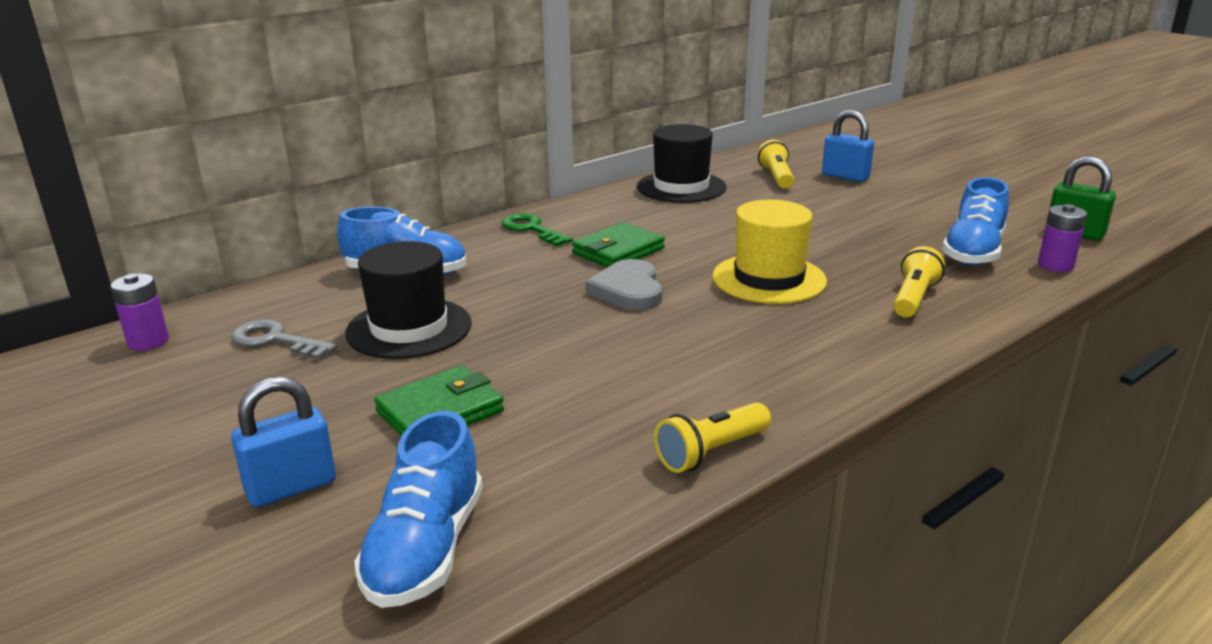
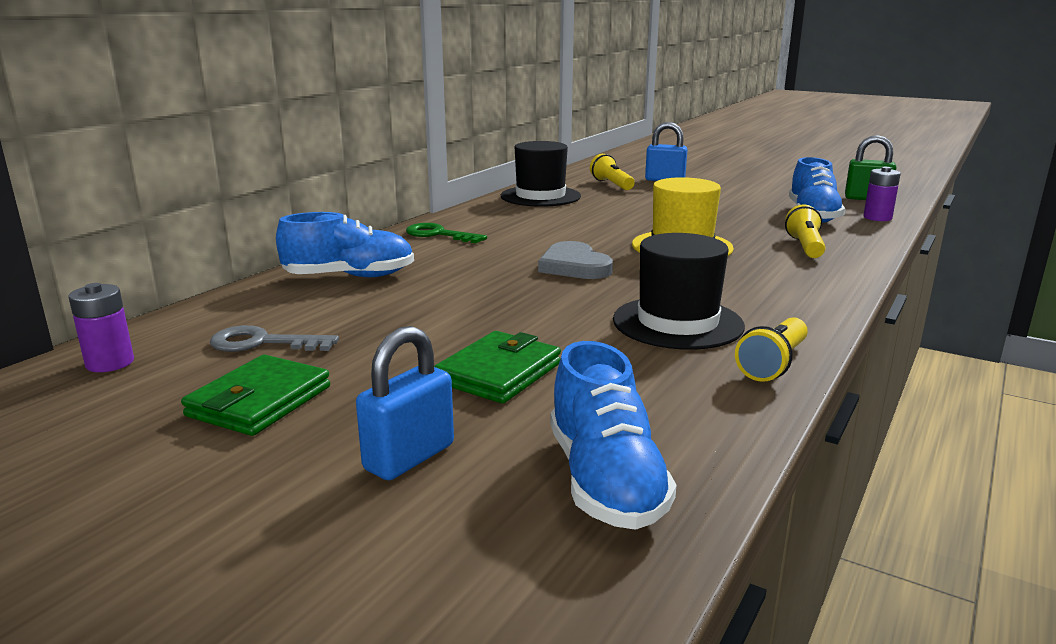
camera: 20 degrees left, 5 degrees down
black hat [345,241,472,359] -> black hat moved to [613,233,745,350]
green wallet [572,222,665,267] -> green wallet moved to [181,355,330,436]

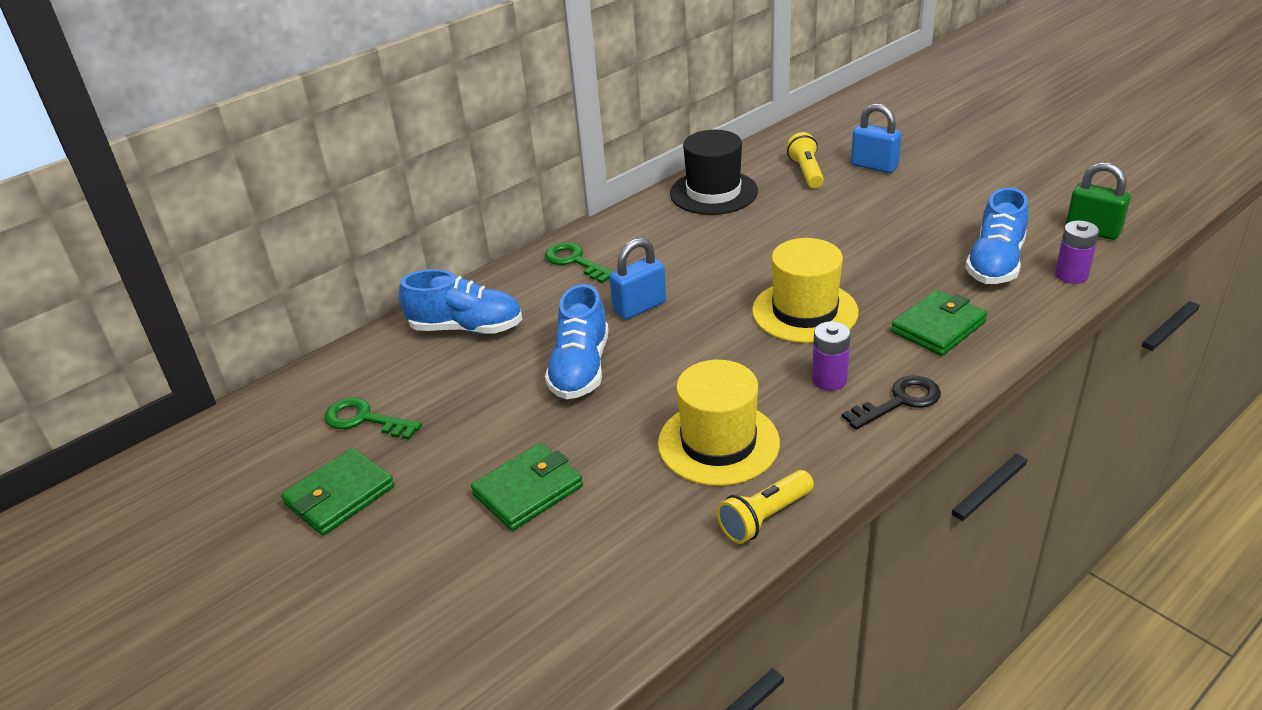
camera: 20 degrees right, 15 degrees up
purple battery [69,283,134,372] -> purple battery moved to [812,321,851,390]
grey key [210,325,339,352] -> green key [324,397,422,440]
blue padlock [356,326,454,480] -> blue padlock moved to [609,238,666,320]
grey heart [538,241,613,279] -> none
blue shoe [550,341,676,530] -> blue shoe moved to [545,284,609,399]
black hat [613,233,745,350] -> yellow hat [658,360,780,486]
yellow flashlight [785,204,826,258] -> green wallet [891,290,987,356]
none -> black key [842,376,941,430]

